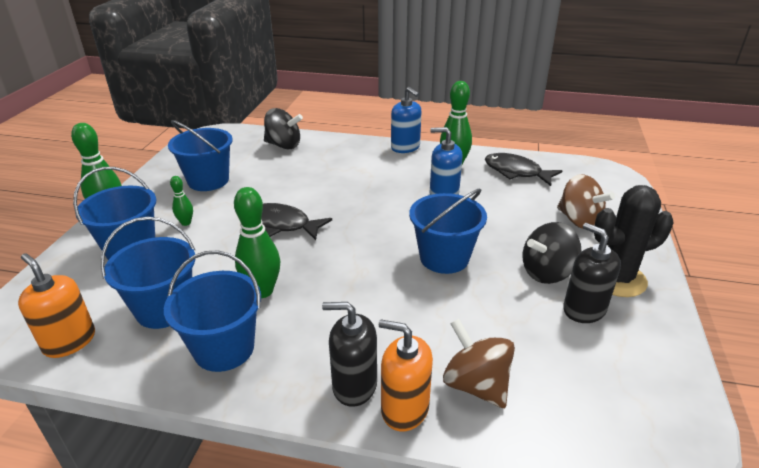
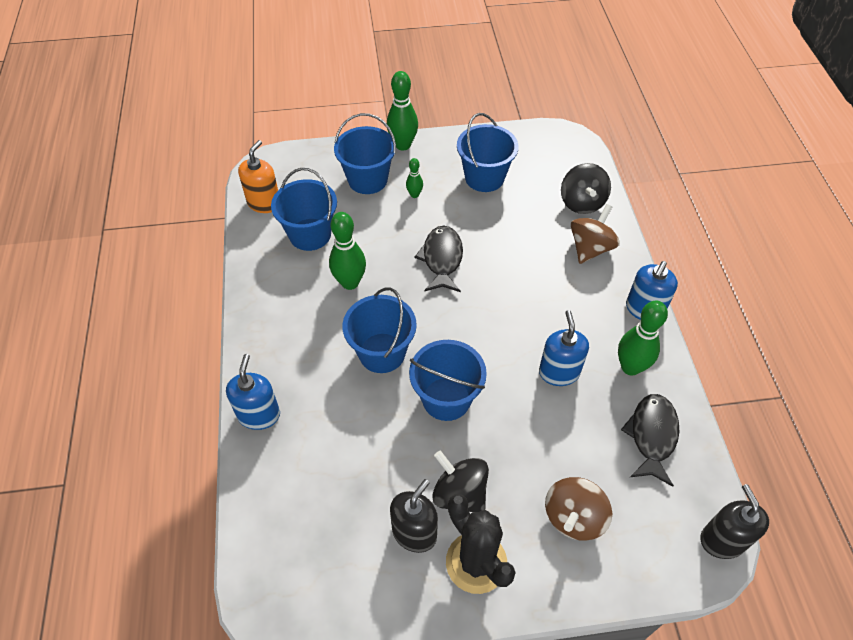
camera: 70 degrees right, 20 degrees up
blue bucket [164,250,261,372] -> blue bucket moved to [342,287,417,373]
black soap dispenser [322,302,377,407] -> black soap dispenser moved to [700,484,769,559]
orange soap dispenser [379,320,433,431] -> blue soap dispenser [226,354,280,430]
brown spinning top [443,319,515,408] -> brown spinning top moved to [571,204,620,264]

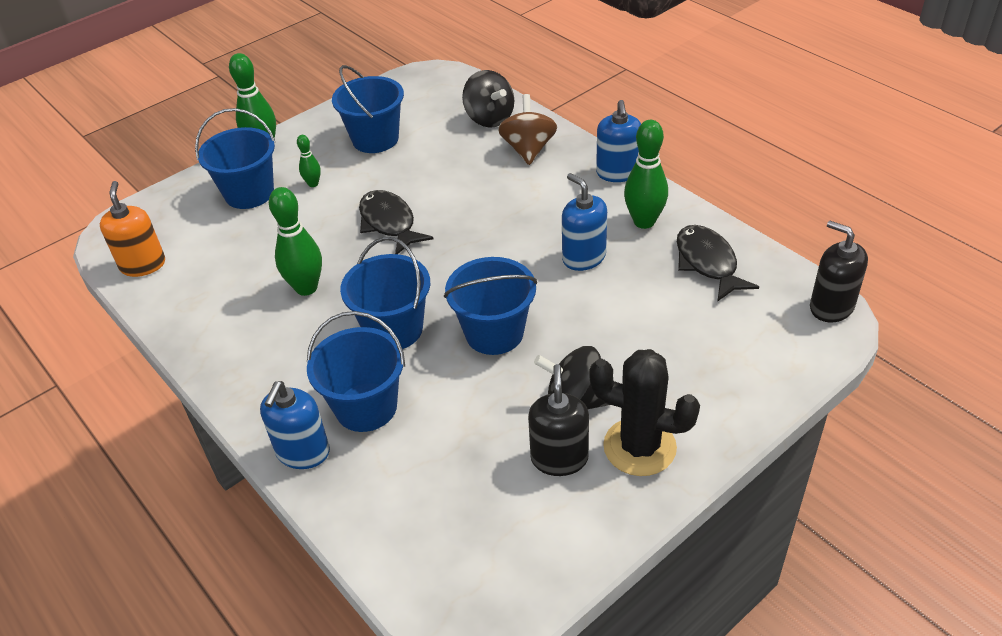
camera: 30 degrees left, 10 degrees down
blue soap dispenser [226,354,280,430] -> blue soap dispenser turned 135 degrees counterclockwise [260,381,330,469]
blue bucket [271,168,337,251] -> blue bucket moved to [307,311,405,432]
brown spinning top [545,477,612,541] -> none

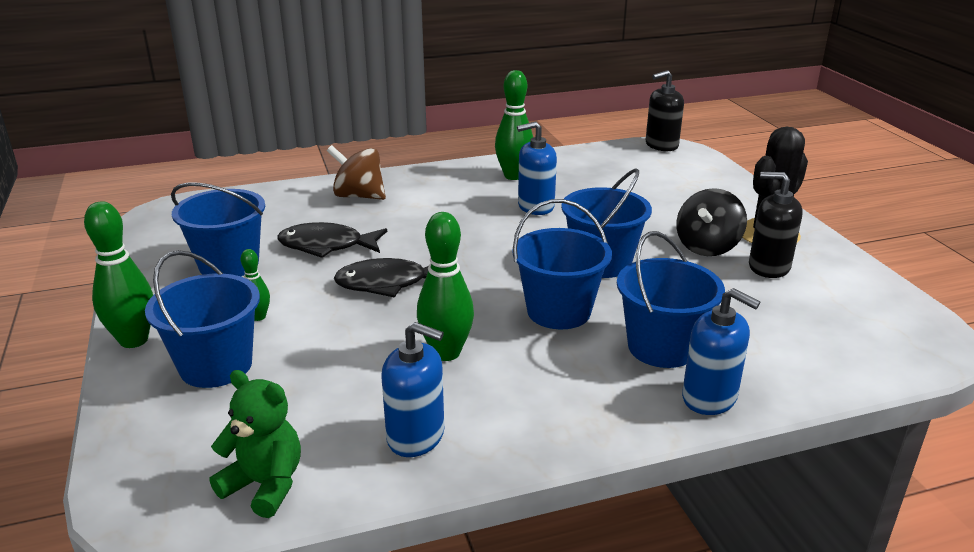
camera: 70 degrees left, 15 degrees down
orange soap dispenser [100,181,165,277] -> green teddy bear [210,370,301,518]
black spinning top [462,70,514,128] -> none
blue soap dispenser [596,100,641,182] -> blue soap dispenser moved to [382,322,444,457]
black fish [677,225,759,302] -> black fish moved to [277,222,387,258]

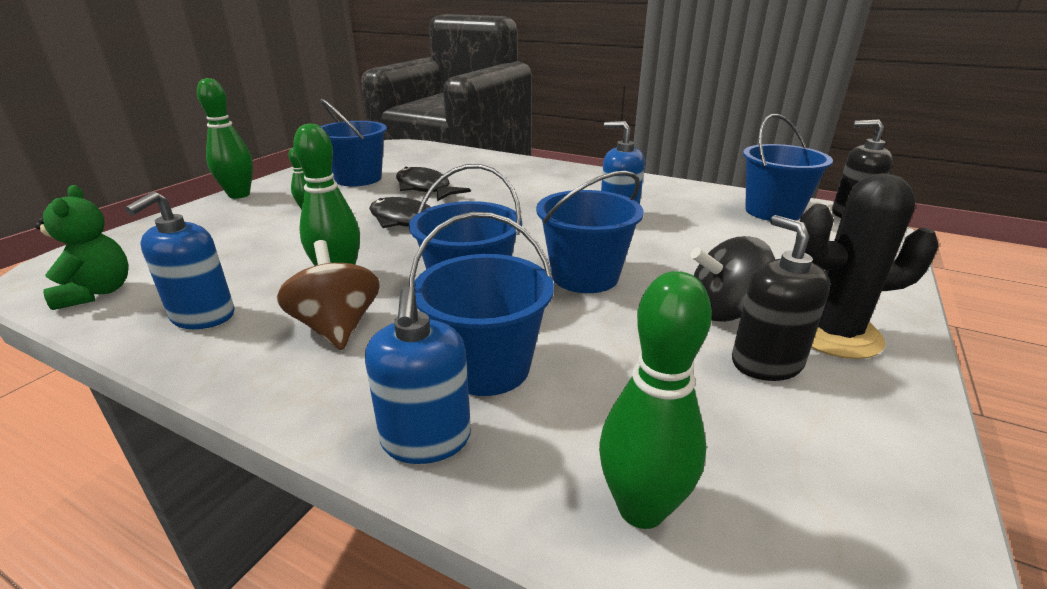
camera: 45 degrees right, 0 degrees up
blue bucket [145,250,260,388] -> blue bucket moved to [743,114,833,221]
brown spinning top [327,145,386,200] -> brown spinning top moved to [277,240,380,350]
blue soap dispenser [382,322,444,457] -> blue soap dispenser turned 45 degrees clockwise [125,191,235,329]
green bowling pin [495,70,533,180] -> green bowling pin moved to [599,271,712,529]

